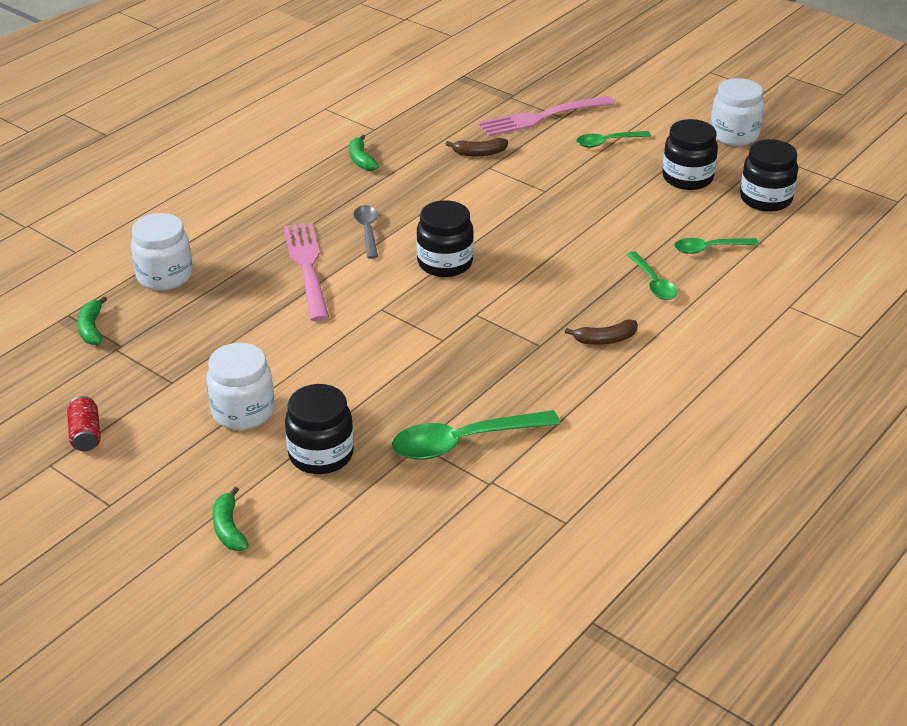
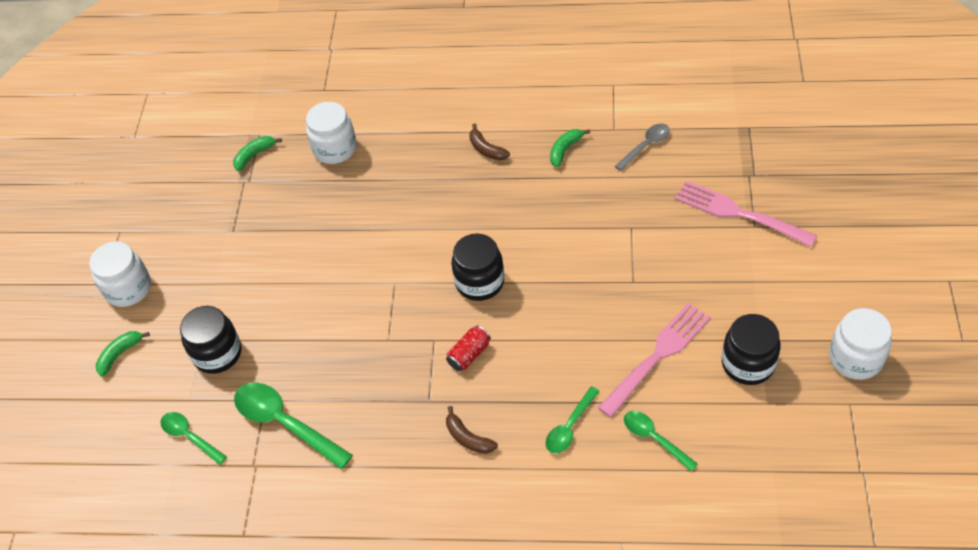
camera: 60 degrees right, 15 degrees up
red can [67,396,101,451] -> red can moved to [446,326,491,371]
white jar [206,343,275,430] -> white jar moved to [89,241,151,307]
pink fork [284,223,329,321] -> pink fork moved to [598,303,711,418]
grey spoon [354,205,378,259] -> grey spoon moved to [615,123,670,171]
brown banana [446,138,508,157] -> brown banana moved to [469,124,510,161]
green spoon [576,131,651,147] -> green spoon moved to [160,412,227,465]
black jar [740,139,798,212] -> none

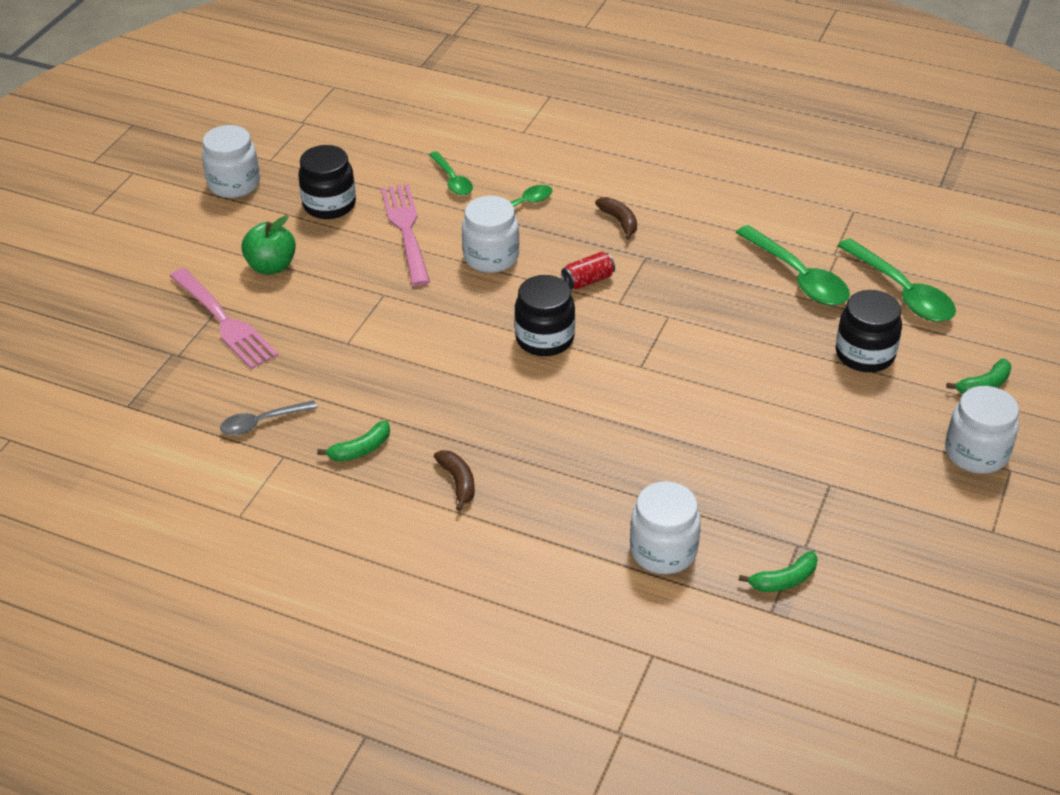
camera: 165 degrees left, 10 degrees down
green spoon [160,412,227,465] -> green spoon [838,238,956,322], size x1.70
pink fork [598,303,711,418] -> pink fork turned 105 degrees clockwise [381,184,430,286]
none -> green apple [241,215,296,274]
none -> white jar [462,196,519,273]

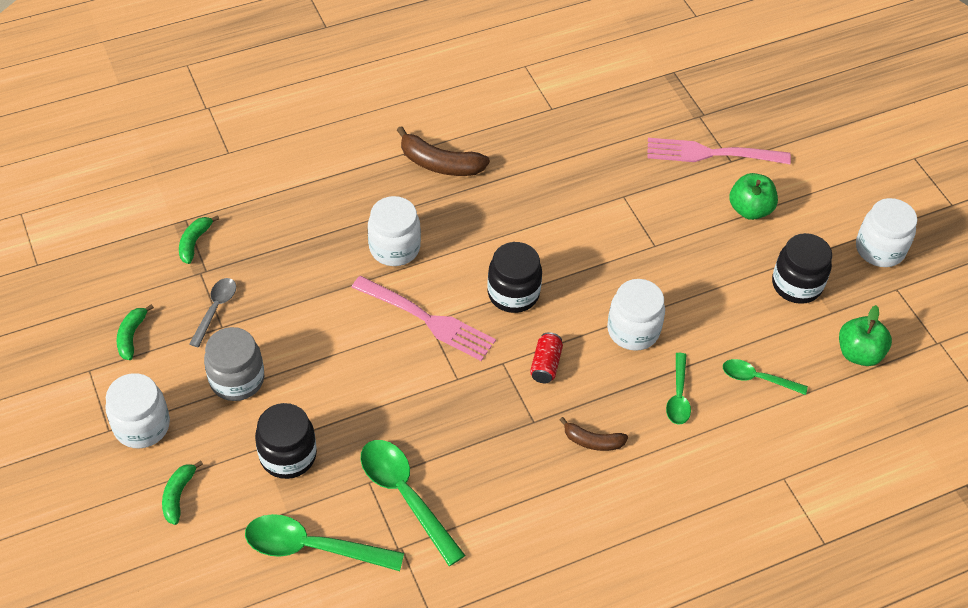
camera: 130 degrees right, 10 degrees up
grey spoon [220,400,317,435] -> grey spoon moved to [189,278,236,347]
green banana [317,420,390,461] -> green banana moved to [117,304,154,360]
pink fork [381,184,430,286] -> pink fork moved to [352,276,496,361]
brown banana [434,450,475,511] -> brown banana [397,126,490,176], size x1.65
white jar [630,481,701,574] -> white jar moved to [368,196,421,266]
green spoon [736,225,850,305] -> green spoon turned 45 degrees clockwise [360,440,466,566]
none -> grey jar [204,327,264,401]
none -> green apple [839,305,892,366]

